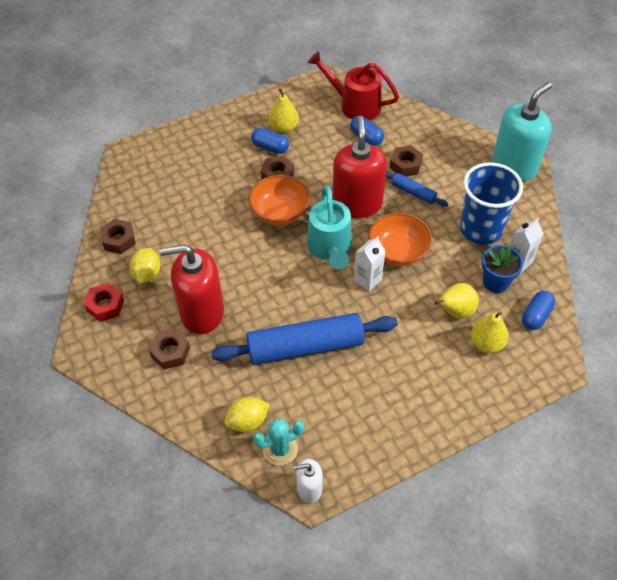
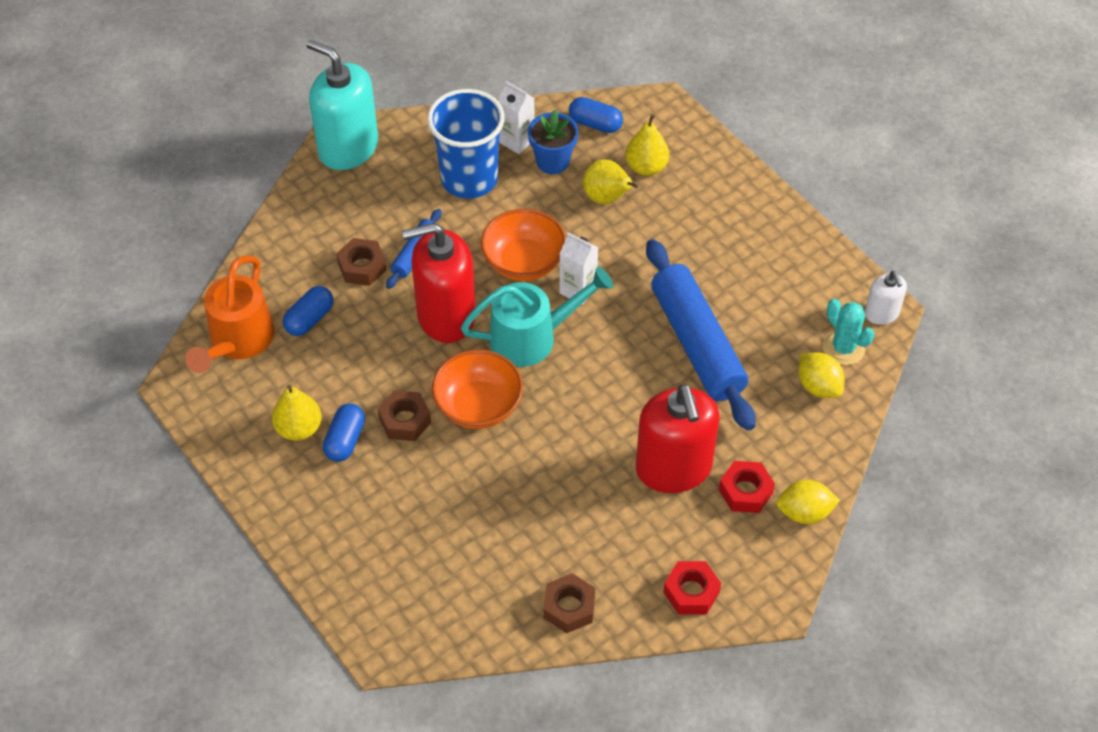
camera: 100 degrees left, 0 degrees up
yellow lemon [130,248,161,284] -> yellow lemon moved to [776,480,840,524]
brown nut [149,329,190,369] -> red nut [719,461,775,513]
red watering can [308,51,399,120] -> orange watering can [185,255,275,373]

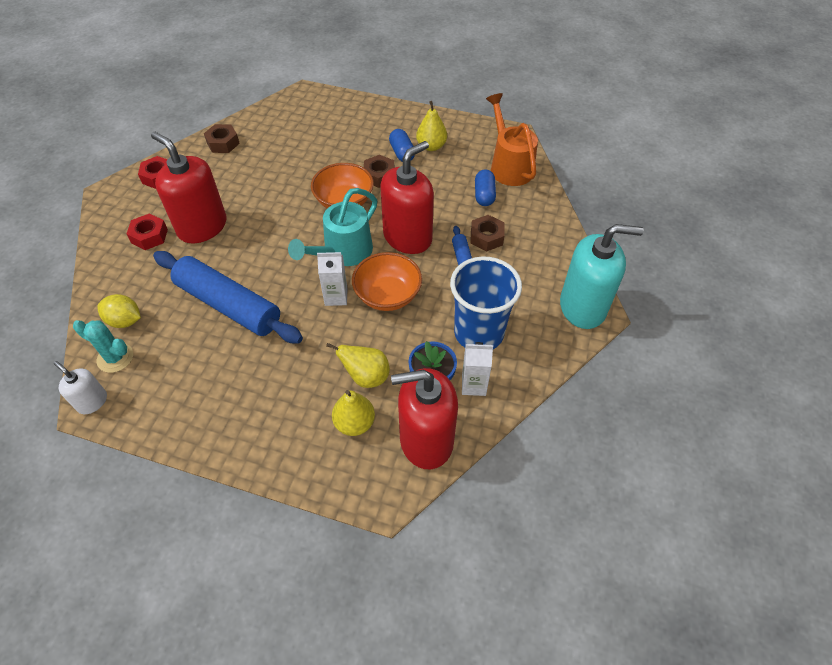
camera: 145 degrees right, 0 degrees up
blue capsule [569,97,623,133] -> red soap dispenser [391,368,458,469]
yellow lemon [776,480,840,524] -> none

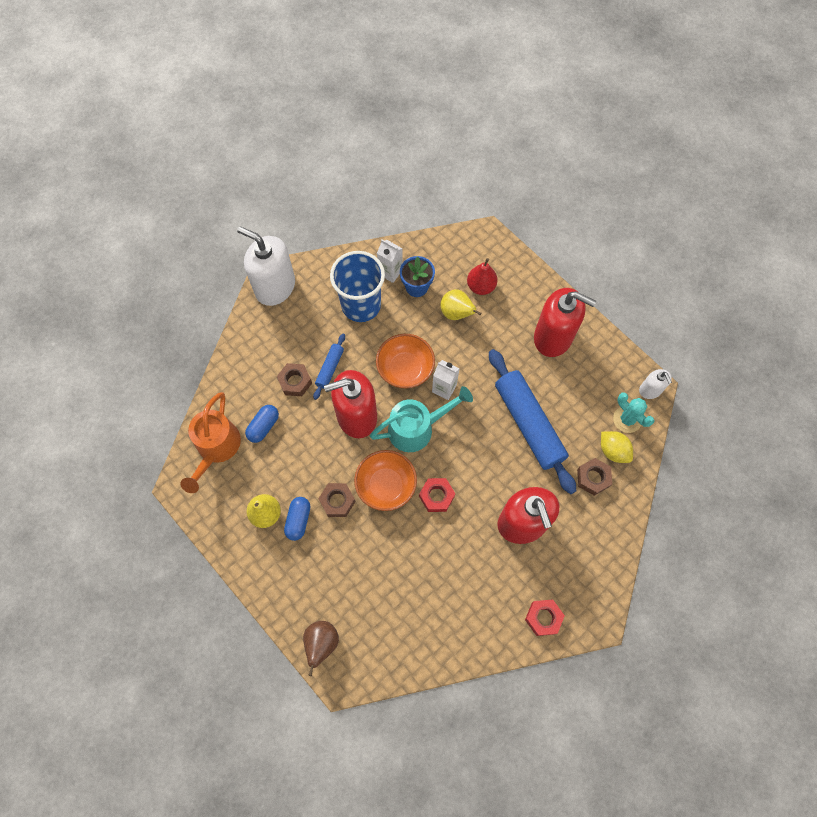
camera: 150 degrees left, 15 degrees up
red nut [126,213,168,250] -> red nut moved to [419,478,455,512]
brown nut [204,124,240,153] -> brown nut moved to [577,458,612,496]
yellow pear [332,390,375,436] -> red pear [467,258,498,295]
red soap dispenser [391,368,458,469] -> red soap dispenser moved to [534,288,596,357]
turquoise soap dispenser [560,224,644,329] -> white soap dispenser [237,226,295,306]
none -> brown pear [303,621,339,676]

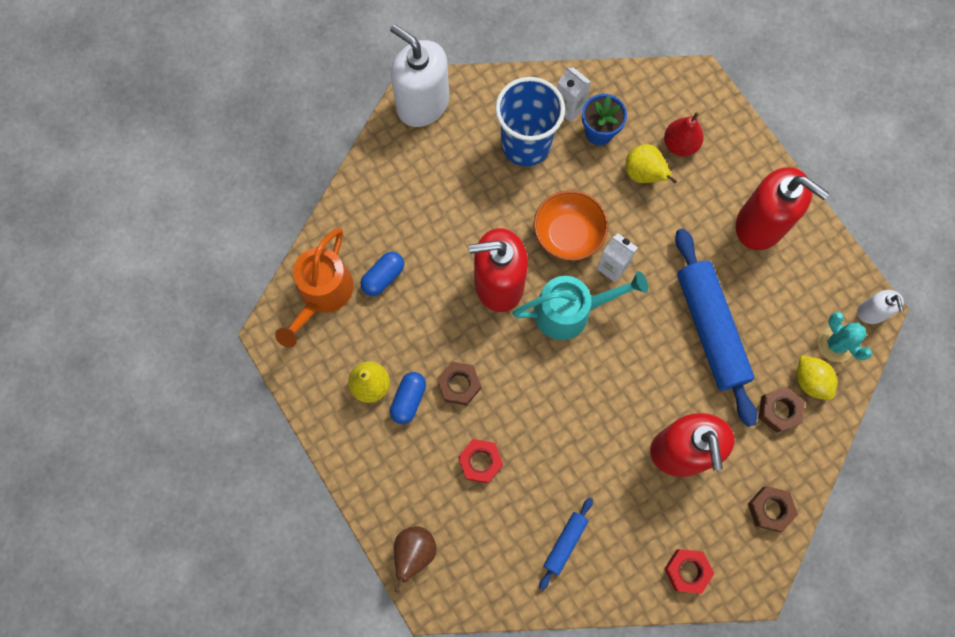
camera: 10 degrees right, 5 degrees up
brown nut [277,363,312,396] -> brown nut moved to [748,486,798,532]
blue rolling pin [313,334,345,400] -> blue rolling pin moved to [539,497,593,590]
orange bowl [354,450,417,511] -> none
red nut [419,478,455,512] -> red nut moved to [458,439,503,484]

